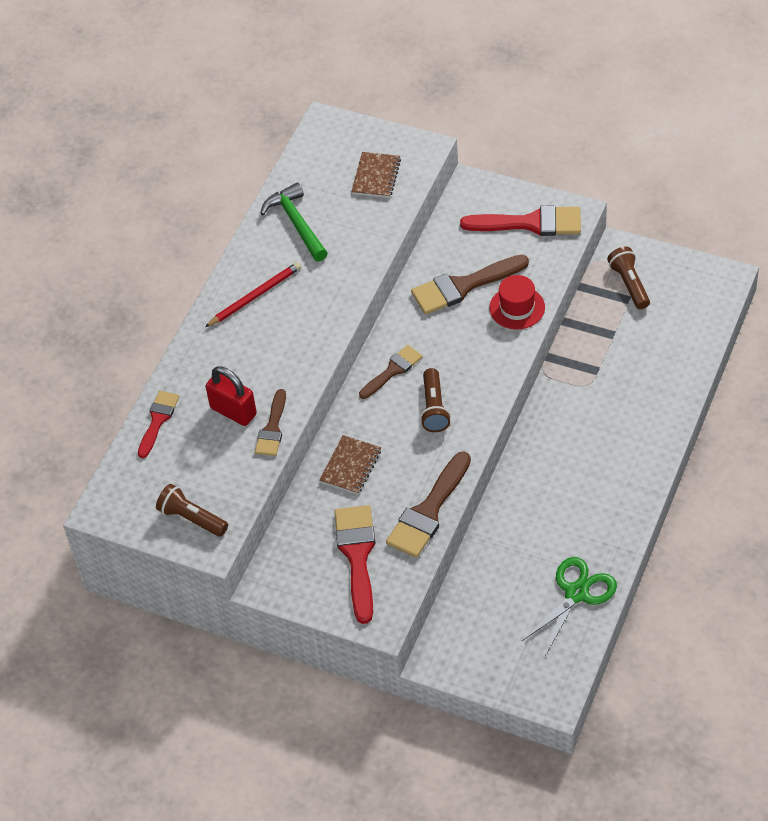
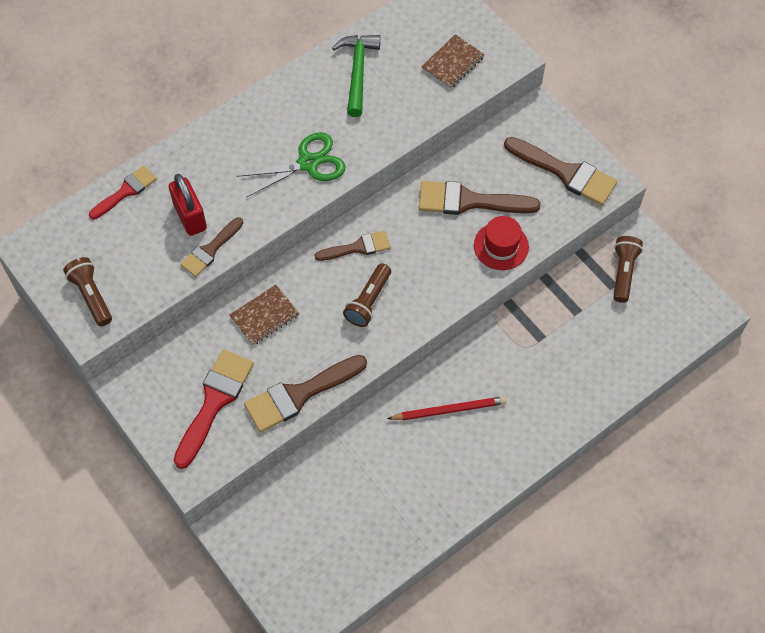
camera: 25 degrees right, 10 degrees up
red pencil [205,262,301,327] -> red pencil moved to [387,396,507,420]
red brush [460,205,581,236] -> brown brush [504,137,617,205]
green scissors [521,557,617,656] -> green scissors moved to [237,132,345,198]

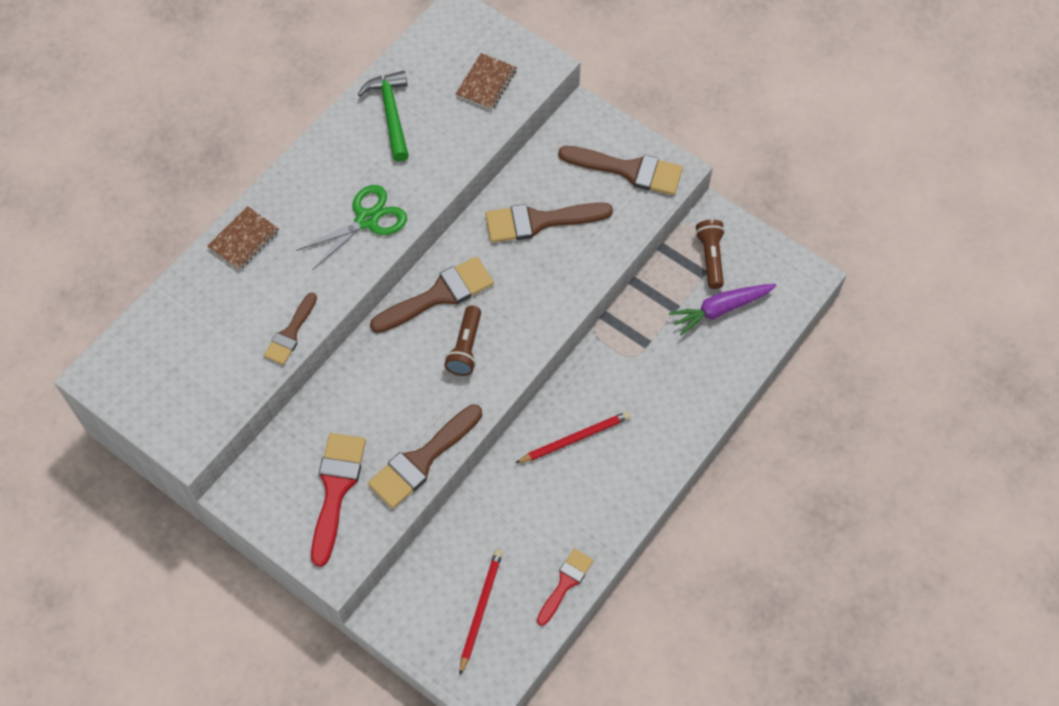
camera: 15 degrees left, 0 degrees up
brown flashlight [63,257,112,326] -> none
red brush [89,166,157,219] -> red brush moved to [537,548,594,626]
red padlock [169,174,207,236] -> none
brown notebook [229,285,299,345] -> brown notebook moved to [207,206,279,270]
brown brush [315,231,391,261] -> brown brush [370,257,494,333], size x1.62
red hat [474,216,529,270] -> none
none -> red pencil [460,549,503,675]
none -> purple carrot [669,284,776,336]

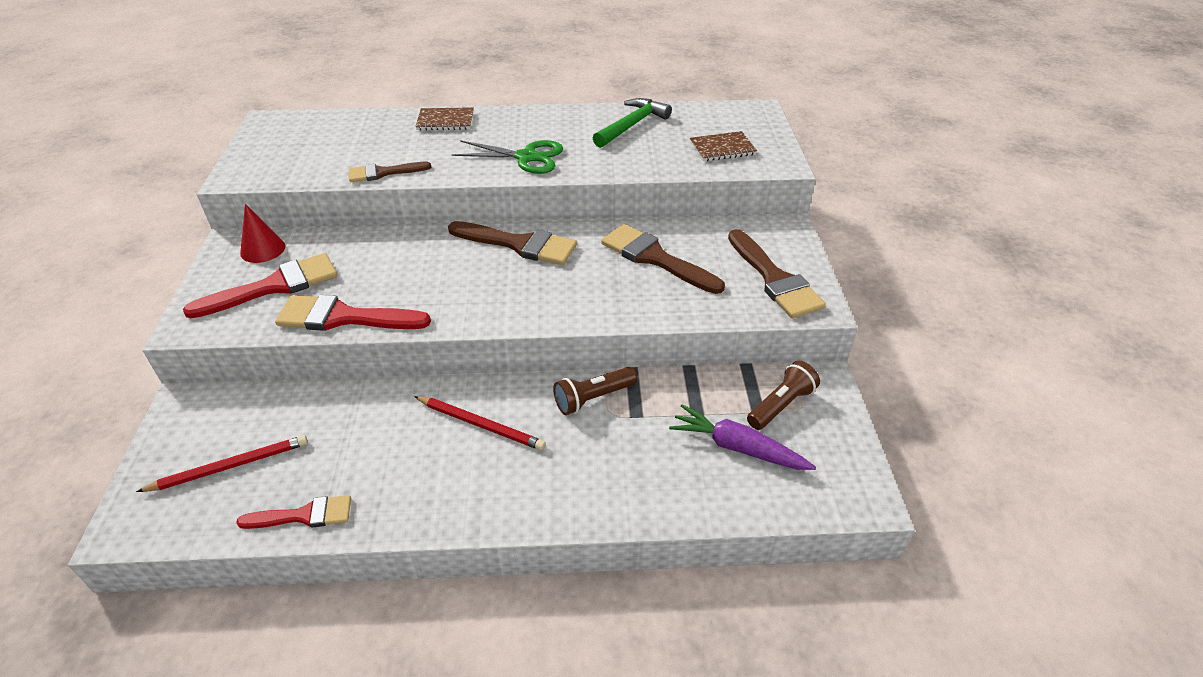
camera: 50 degrees right, 20 degrees down
brown brush [368,404,482,509] -> red brush [275,295,431,331]
brown flashlight [444,306,481,376] -> brown flashlight moved to [553,367,637,415]
none -> red cone [240,204,285,263]

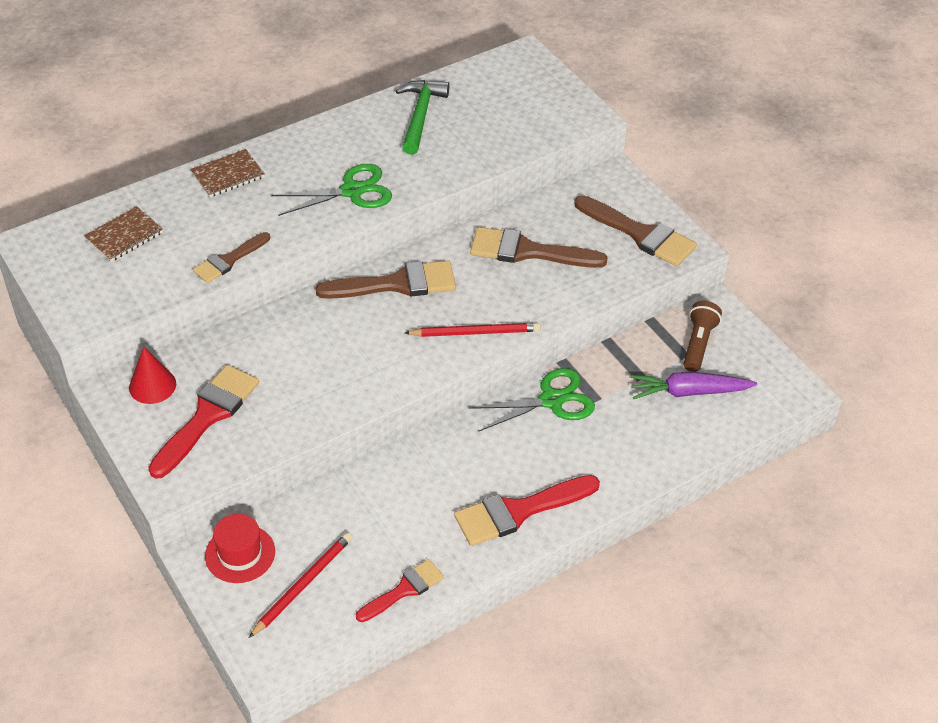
camera: 30 degrees left, 5 degrees up
red brush [275,295,431,331] -> red brush moved to [454,475,600,546]
red pencil [414,396,546,450] -> red pencil moved to [405,323,540,337]
brown flashlight [553,367,637,415] -> green scissors [468,368,595,431]
brown notebook [690,131,757,161] -> brown notebook moved to [84,206,163,262]
none -> red hat [205,514,275,583]

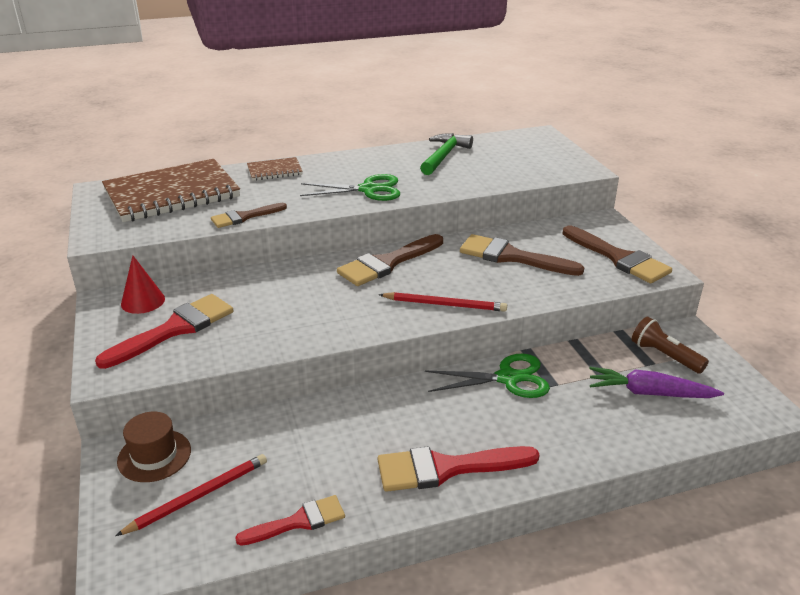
camera: 15 degrees right, 15 degrees down
brown notebook [84,206,163,262] -> brown notebook [102,159,240,222], size x2.18
red hat [205,514,275,583] -> brown hat [117,412,191,482]
brown brush [315,261,456,299] -> brown brush turned 135 degrees clockwise [337,234,443,286]
brown flashlight [683,301,722,372] -> brown flashlight turned 75 degrees counterclockwise [632,317,709,374]

